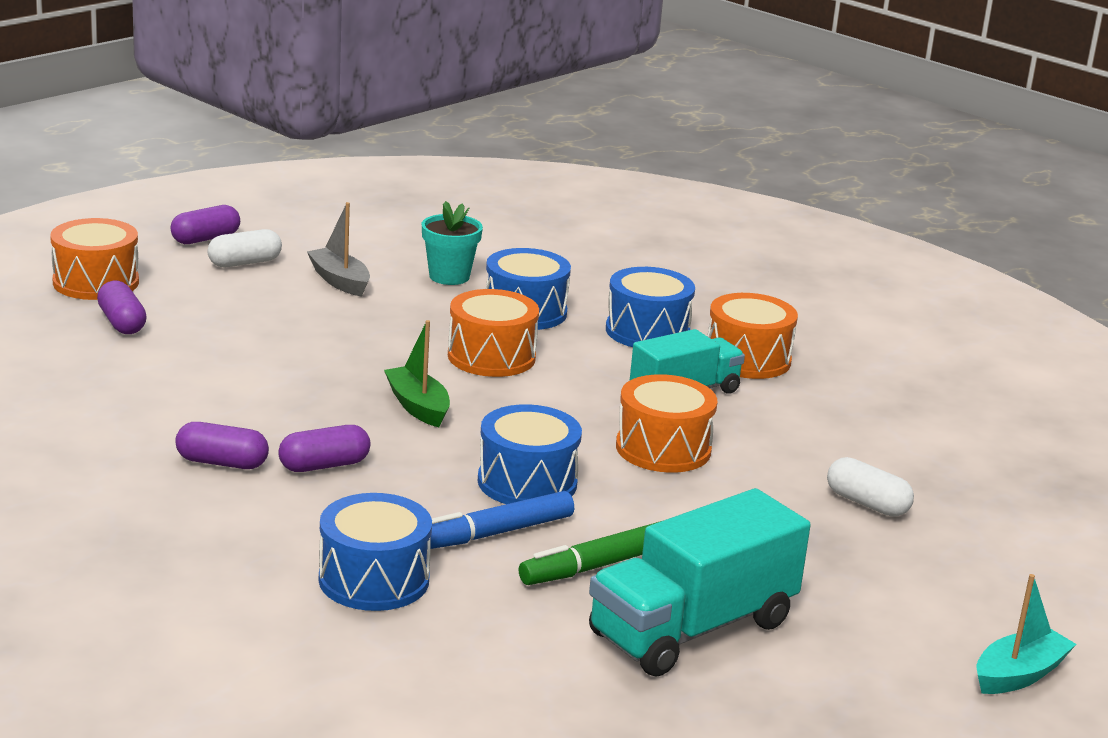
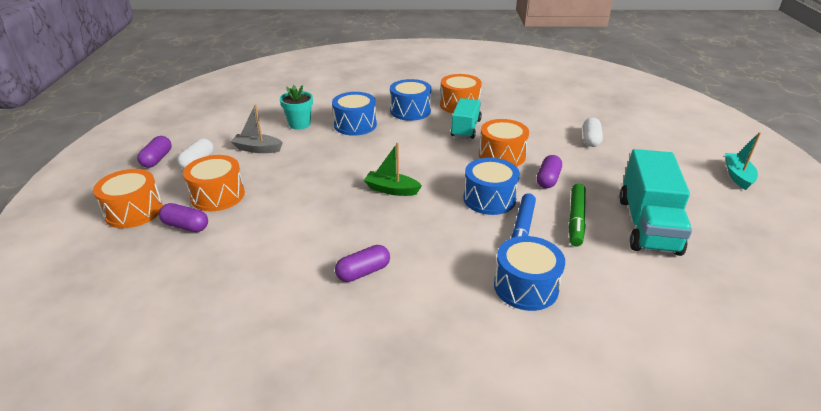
camera: 40 degrees left, 10 degrees up
purple capsule [278,425,370,472] -> purple capsule moved to [537,155,562,188]
orange drum [448,289,539,377] -> orange drum moved to [183,155,245,211]
white capsule [827,457,914,517] -> white capsule turned 75 degrees counterclockwise [583,118,603,147]

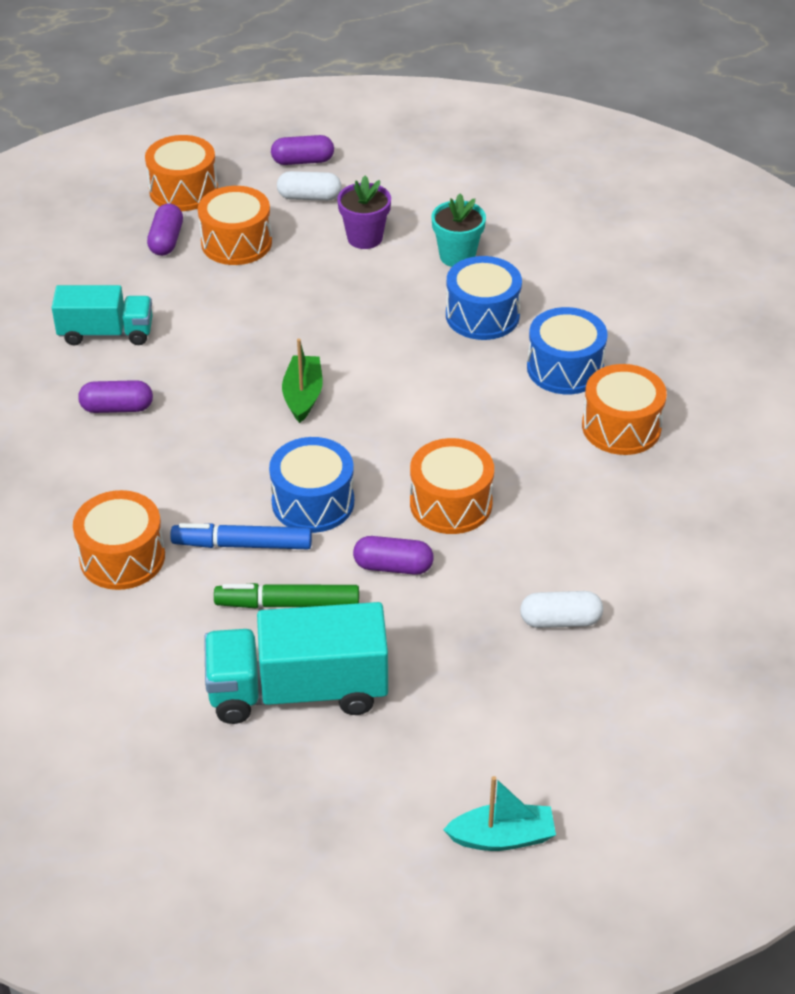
camera: 75 degrees right, 10 degrees up
grey boat [230,105,283,153] -> purple flower pot [337,176,391,249]
purple capsule [335,245,390,282] -> purple capsule turned 45 degrees counterclockwise [78,380,153,413]
turquoise truck [451,98,482,139] -> turquoise truck moved to [52,285,153,345]
blue drum [494,236,565,311] -> orange drum [73,490,165,590]

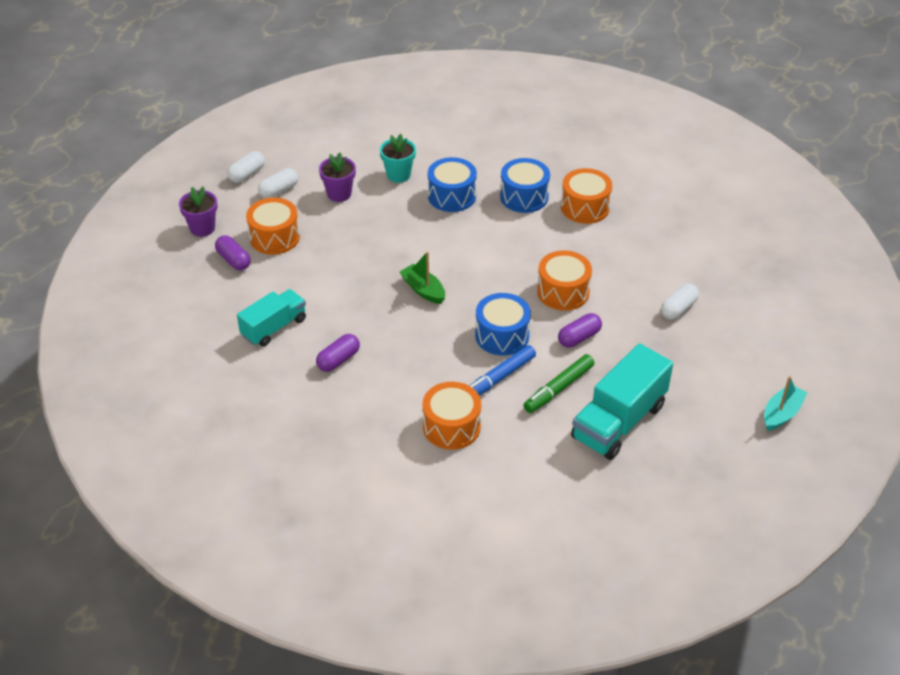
camera: 45 degrees left, 0 degrees up
orange drum [145,135,218,211] -> purple flower pot [179,187,217,237]
purple capsule [271,135,334,165] -> white capsule [227,151,265,183]

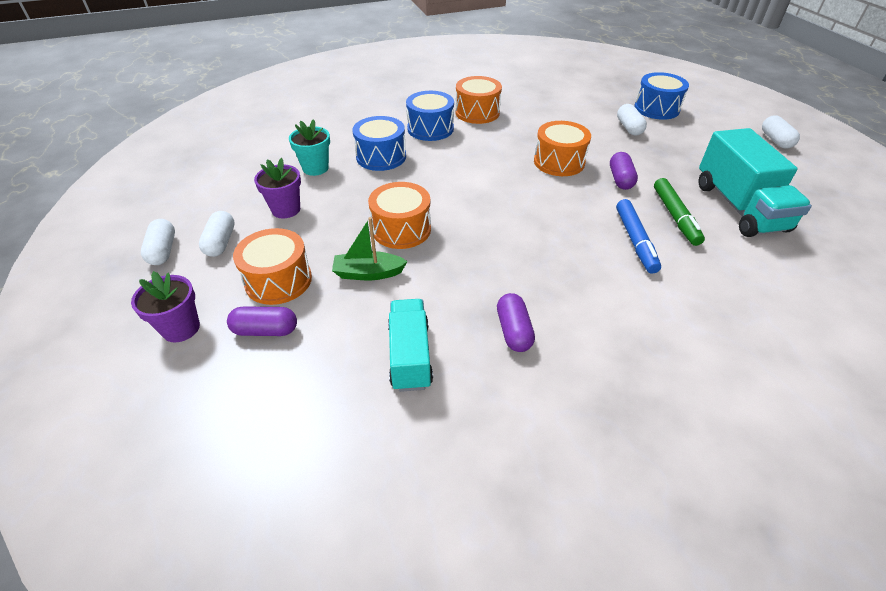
camera: 50 degrees left, 0 degrees up
green boat [400,252,445,304] -> green boat moved to [332,217,408,280]
orange drum [422,382,481,450] -> orange drum moved to [368,182,431,249]
blue drum [475,293,531,355] -> blue drum moved to [634,72,689,120]
turquoise boat [764,376,807,431] -> white capsule [762,115,800,149]

